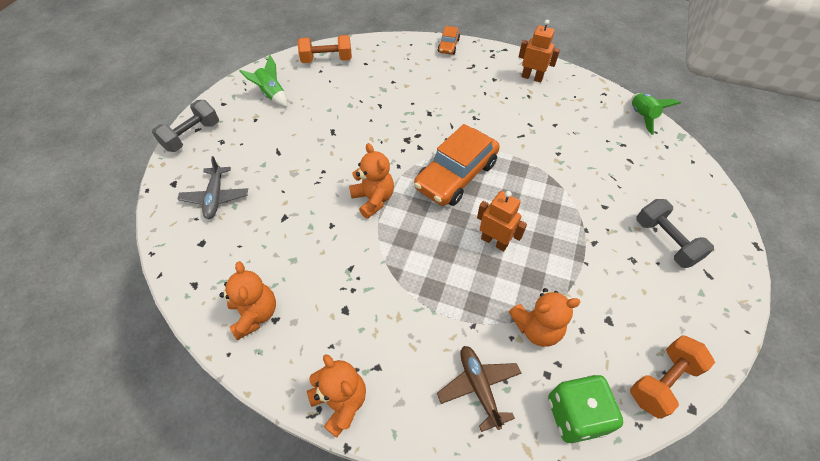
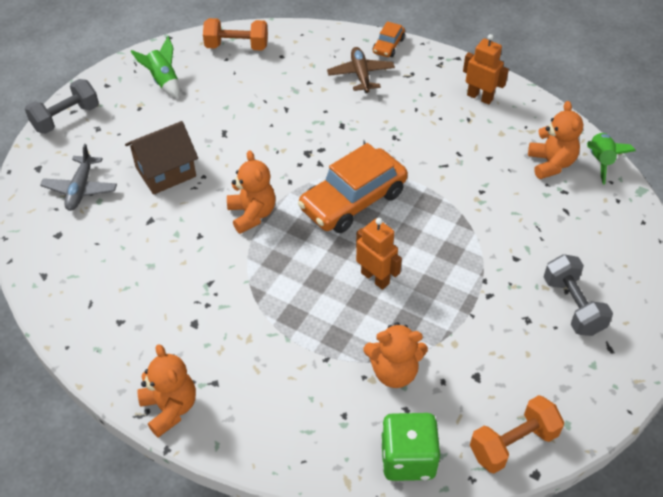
camera: 10 degrees right, 5 degrees down
orange teddy bear [219,261,276,340] -> orange teddy bear moved to [528,101,584,179]
brown plane [437,346,521,432] -> brown plane moved to [327,47,395,93]
none -> brown house [125,121,198,195]

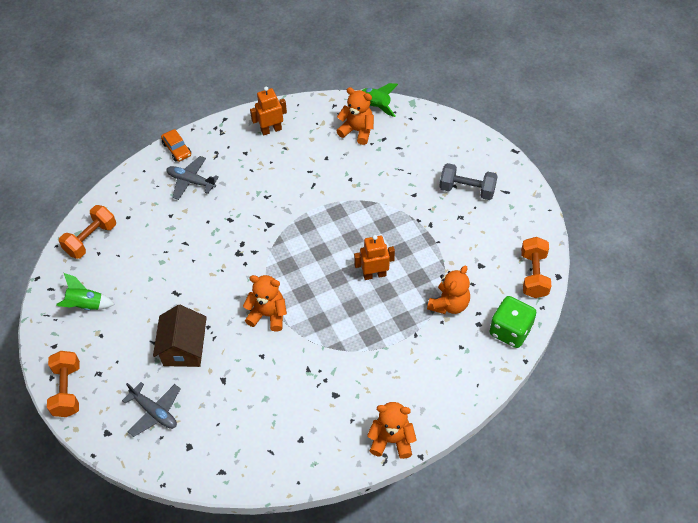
camera: 55 degrees left, 5 degrees up
grey dumbbell [25,79,99,134] -> orange dumbbell [47,351,80,417]
orange car [298,143,408,233] -> none
brown plane [327,47,395,93] -> grey plane [166,156,219,200]

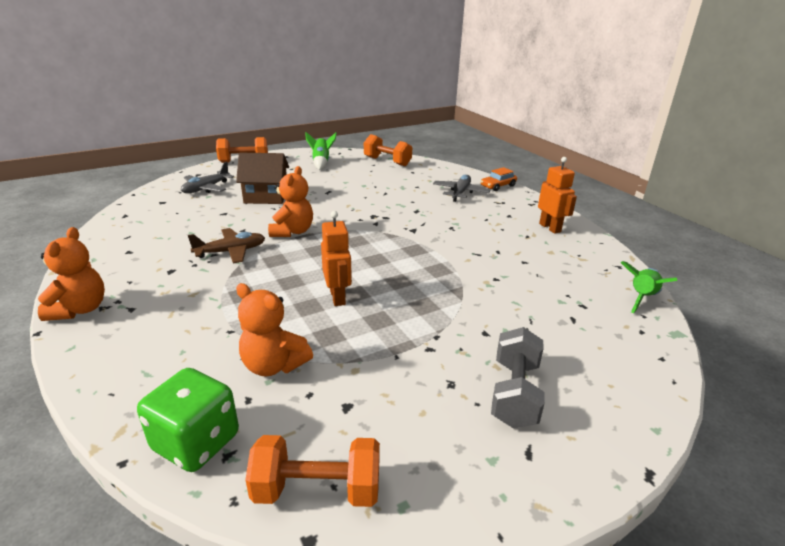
camera: 85 degrees right, 25 degrees down
orange teddy bear [337,87,374,145] -> none
none -> brown plane [188,228,265,264]

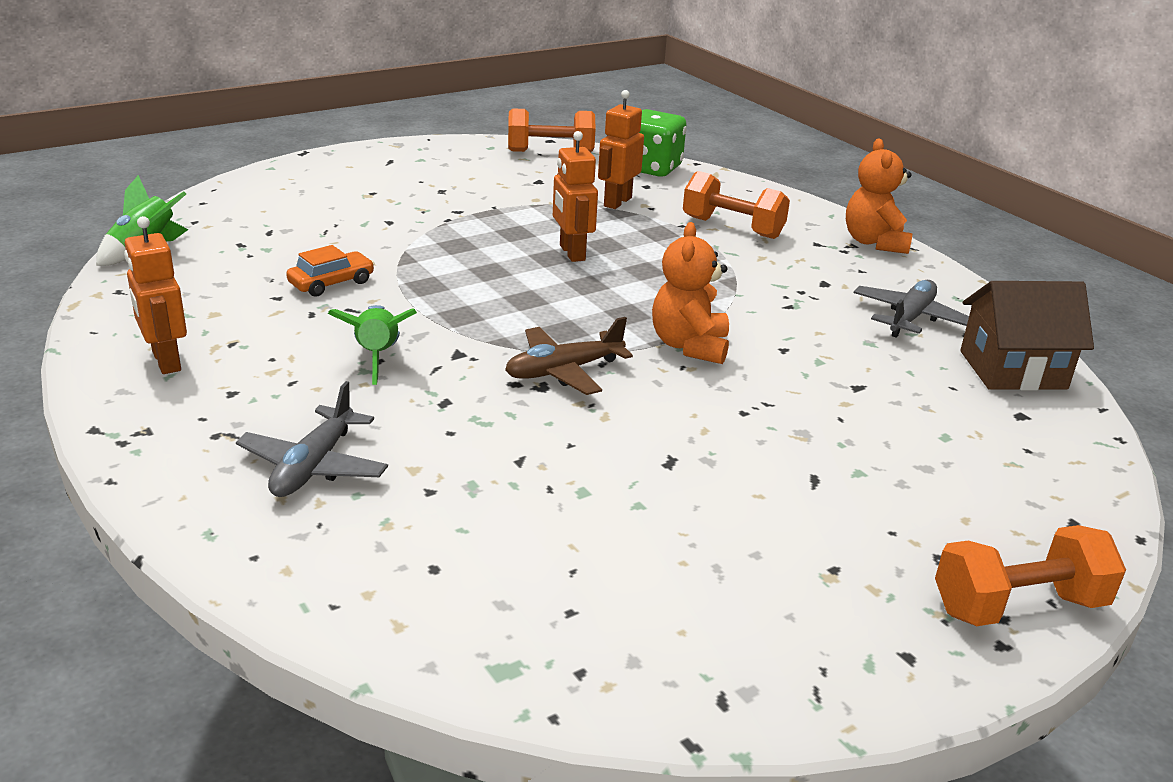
camera: 175 degrees right, 0 degrees up
grey plane [181,162,234,193] -> grey plane moved to [854,280,969,338]
brown plane [188,228,265,264] -> brown plane moved to [505,317,633,395]
brown house [236,153,289,204] -> brown house moved to [960,281,1094,391]
orange teddy bear [236,283,313,376] -> orange robot [598,90,644,209]
green rocket [305,132,337,170] -> green rocket moved to [328,305,417,385]
orange dumbbell [364,134,412,166] -> orange dumbbell moved to [683,171,790,239]
orange car [481,167,517,191] -> orange car moved to [286,245,375,297]
grey dumbbell [491,327,545,429] -> none

